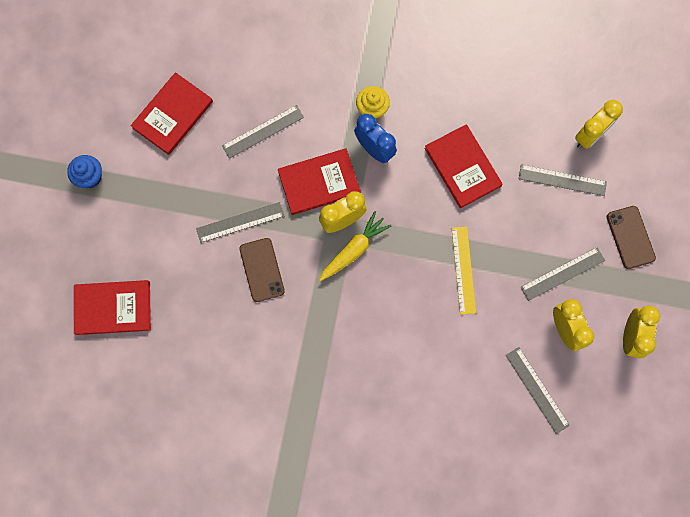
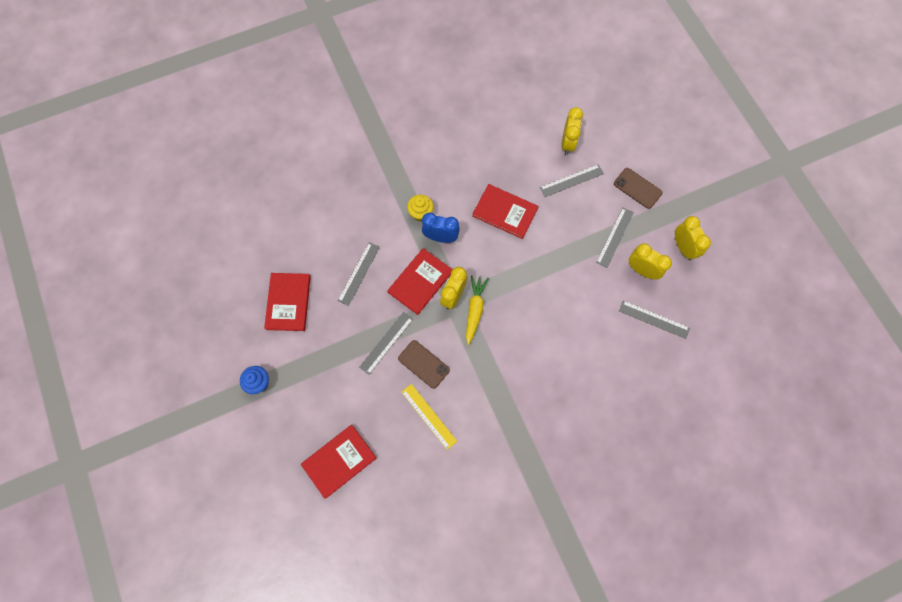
camera: 35 degrees left, 5 degrees down
yellow ruler [451,227,476,315] -> yellow ruler moved to [402,384,457,450]

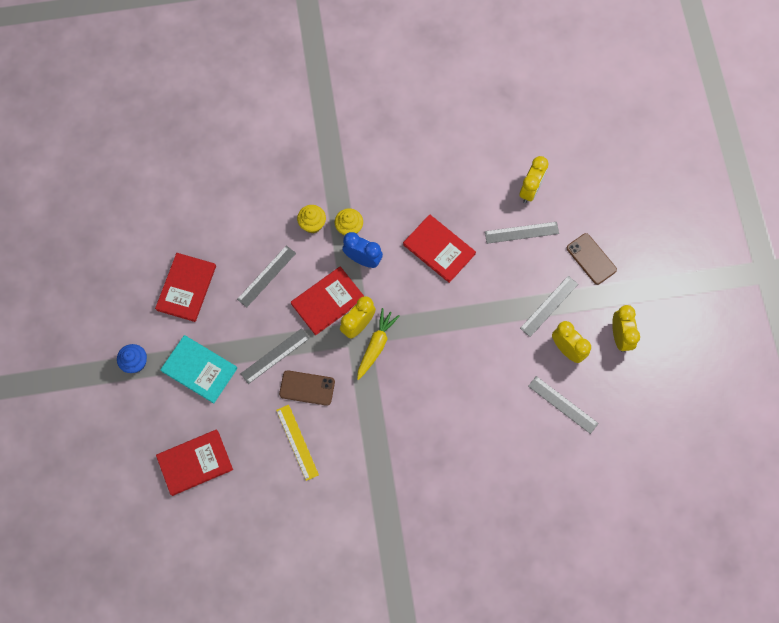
camera: 15 degrees right, 0 degrees up
brown phone [398,340,450,389] -> brown phone turned 45 degrees counterclockwise [279,370,335,406]
none -> turquoise book [160,335,237,404]
none -> yellow cupcake [297,205,326,233]

